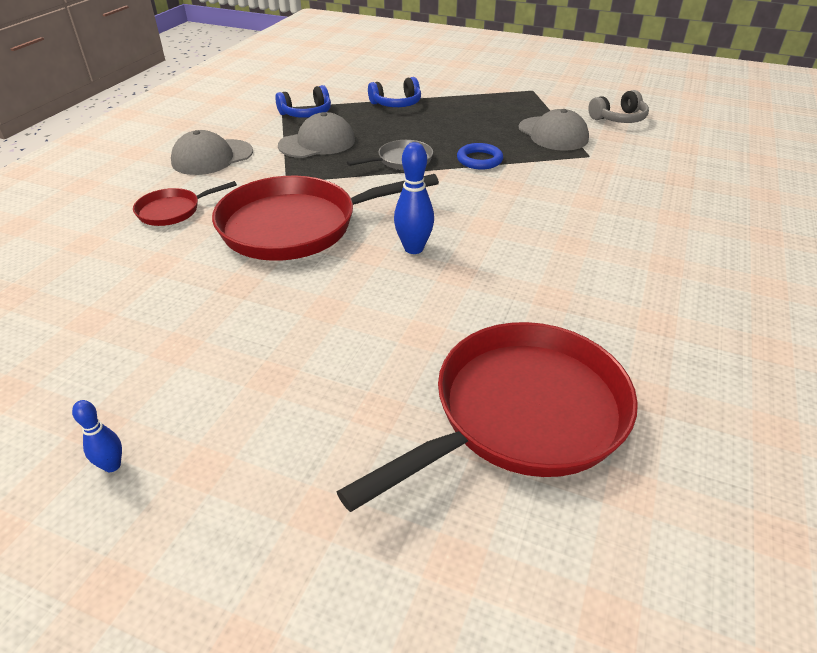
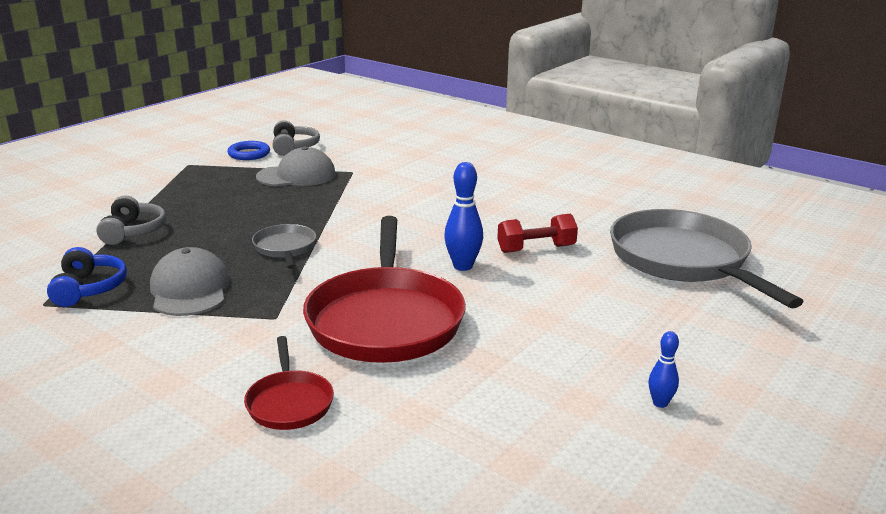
camera: 75 degrees left, 15 degrees down
blue bowling pin [72,400,122,472] -> blue bowling pin moved to [648,331,679,408]
grey cap [171,130,253,175] -> none
red pan [337,322,638,512] -> grey pan [610,209,804,308]
blue headphones [368,77,421,107] -> grey headphones [96,195,166,245]
blue ring [457,143,503,170] -> blue ring moved to [227,141,270,160]
none -> red dumbbell [497,214,578,253]

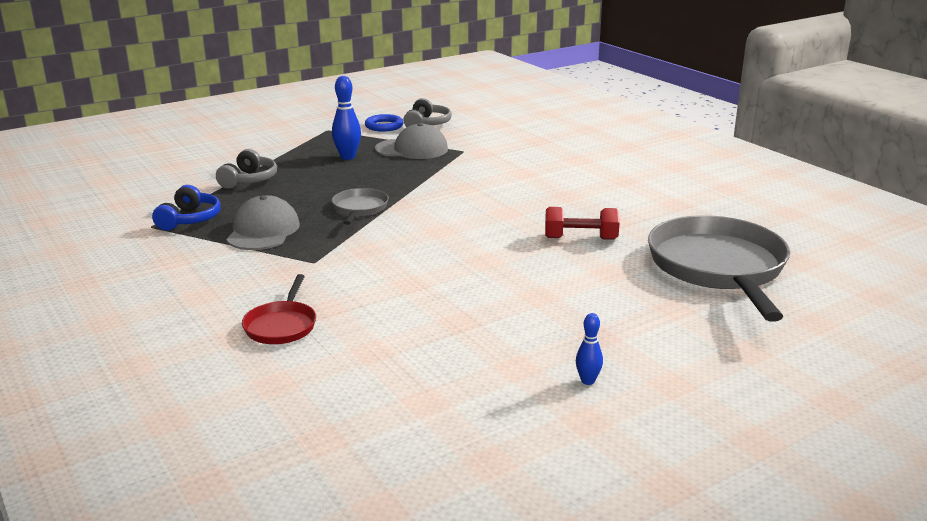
camera: 20 degrees right, 0 degrees up
red pan [303,216,466,363] -> none
blue bowling pin [444,162,483,271] -> blue bowling pin moved to [332,76,361,160]

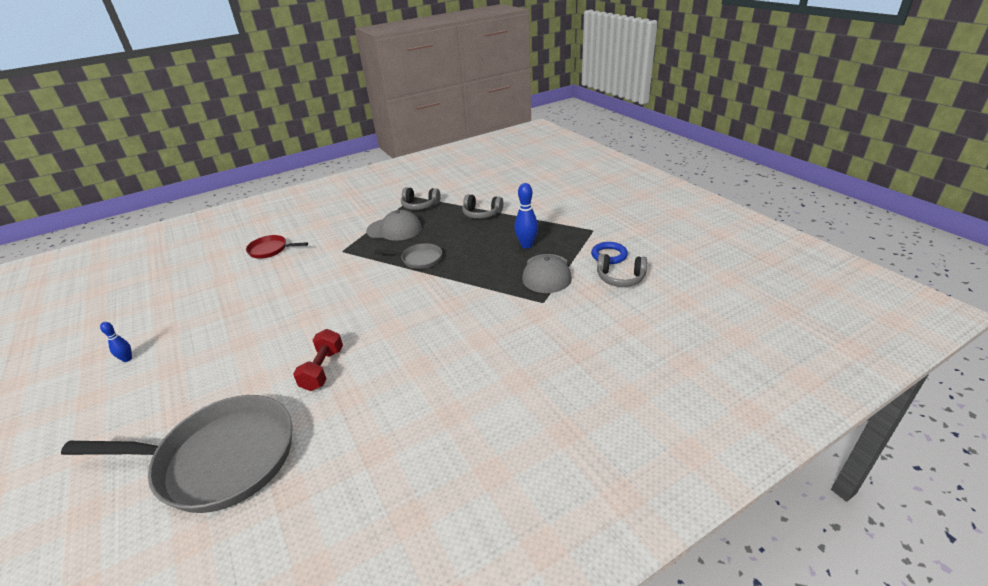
camera: 95 degrees right, 10 degrees up
blue headphones [152,185,220,231] -> grey headphones [401,187,440,210]

